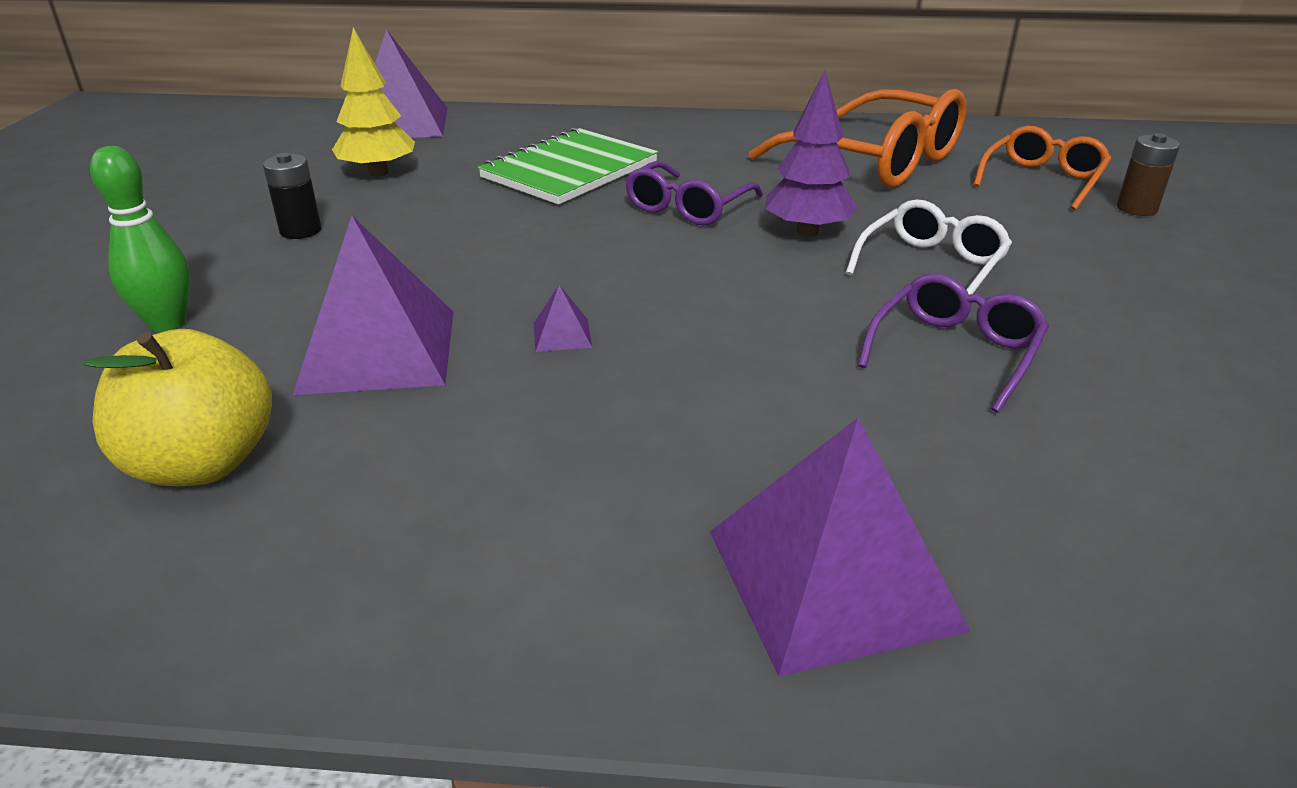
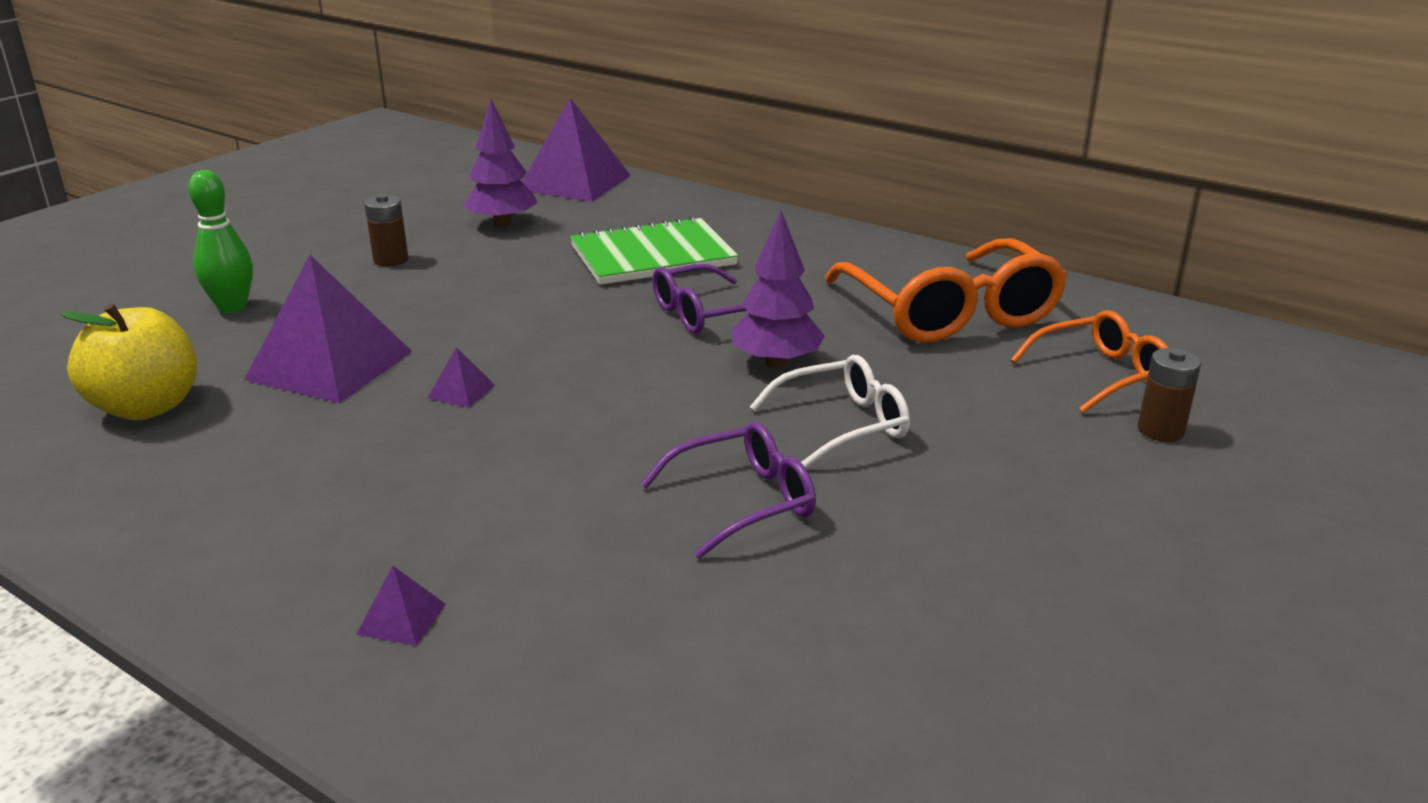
camera: 30 degrees right, 5 degrees down
black battery [263,153,321,239] -> brown battery [364,194,409,266]
yellow tree [332,27,415,177] -> purple tree [463,99,538,227]
purple pyramid [710,417,971,677] -> purple pyramid [356,566,446,646], size x0.40

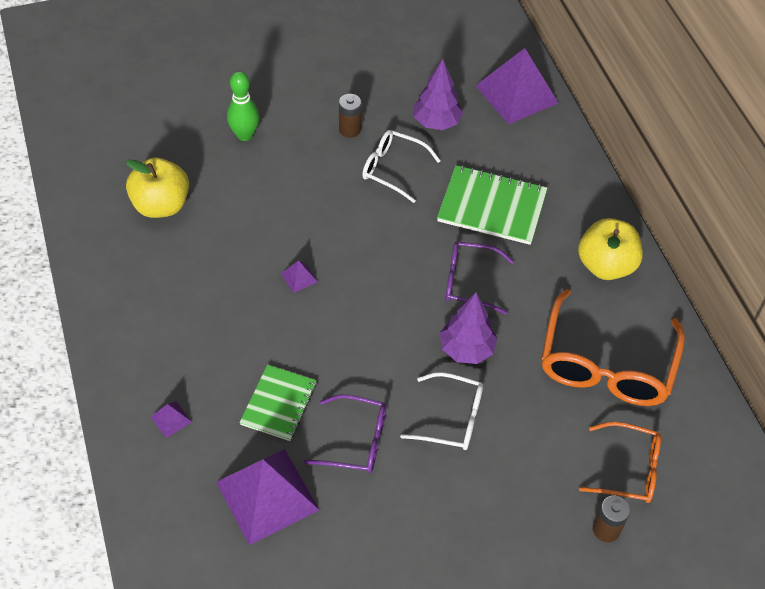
camera: 35 degrees right, 25 degrees up
purple pyramid [244,255,412,403] -> purple pyramid moved to [216,449,319,545]
none -> green notebook [239,365,317,441]
none -> white glasses [362,130,441,203]
none -> yellow apple [578,218,643,280]

